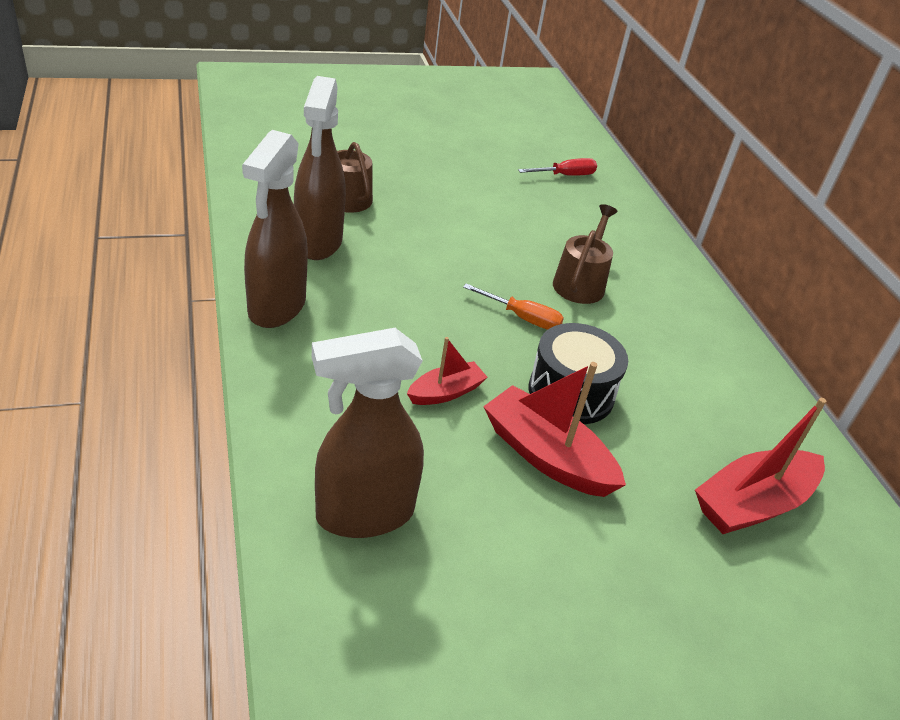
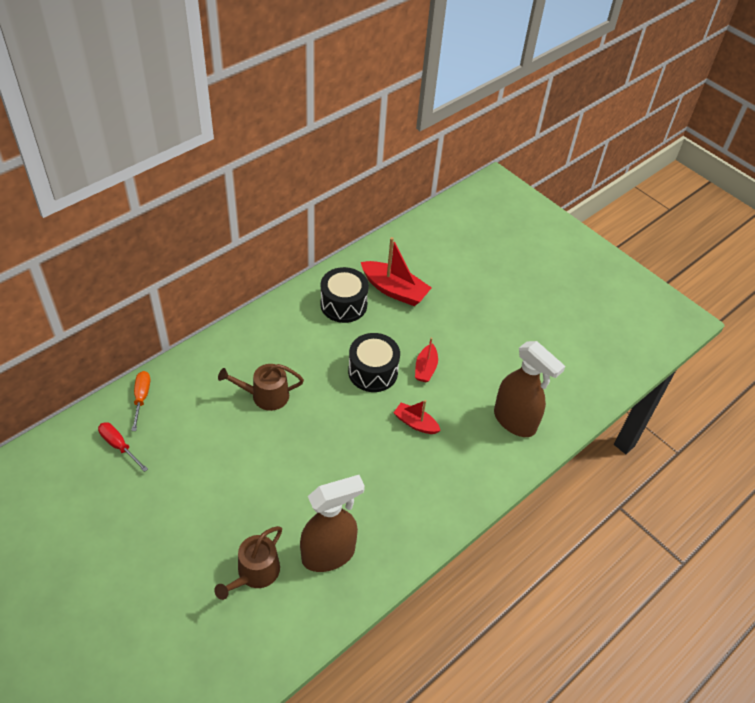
camera: 115 degrees left, 10 degrees up
brown spray bottle [242,130,308,328] -> none
orange screwdriver [463,284,564,330] -> orange screwdriver moved to [131,371,150,431]
red boat [483,362,626,497] -> red boat [415,337,438,383], size x0.58
none -> black drum [320,267,369,323]

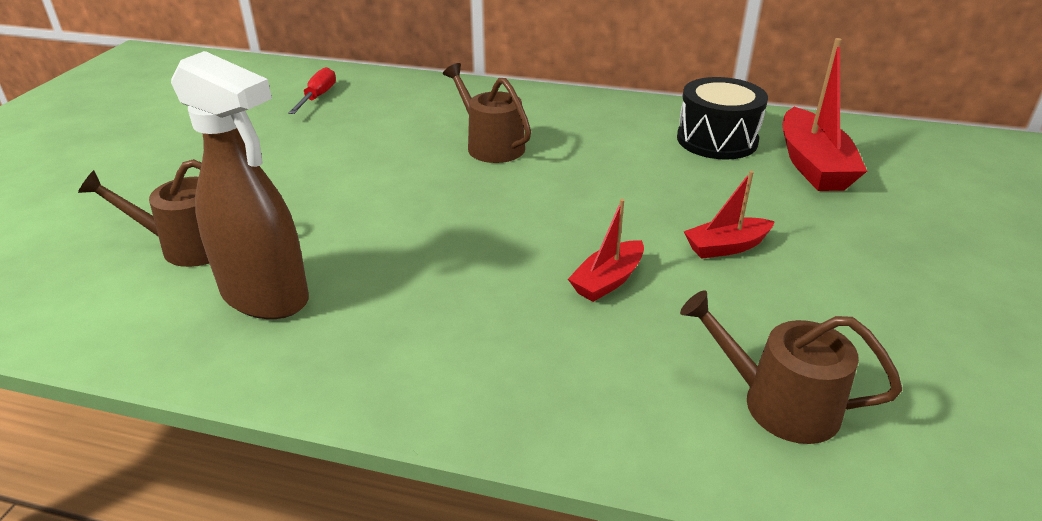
camera: 60 degrees right, 15 degrees down
orange screwdriver [131,371,150,431] -> none
black drum [348,333,400,392] -> none
red boat [393,400,441,434] -> red boat turned 135 degrees counterclockwise [568,199,644,302]
brown spray bottle [494,341,565,437] -> brown watering can [680,290,902,444]

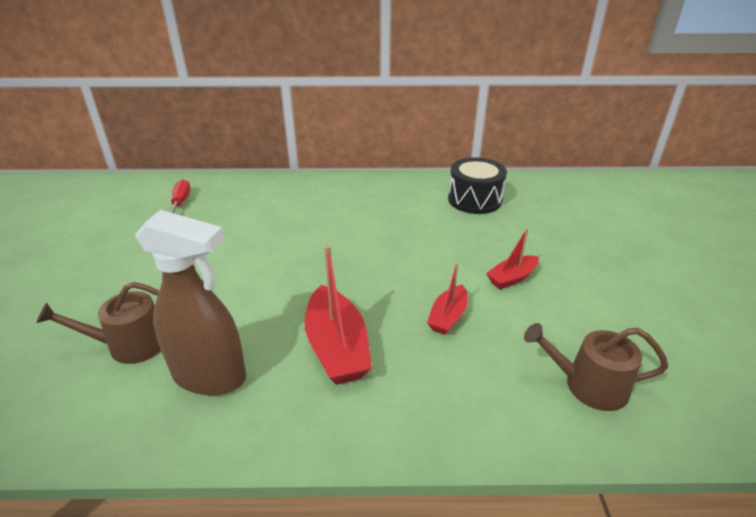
camera: 15 degrees left, 0 degrees up
brown watering can [443,63,531,163] -> none
red boat [783,38,867,191] -> red boat moved to [305,245,372,385]

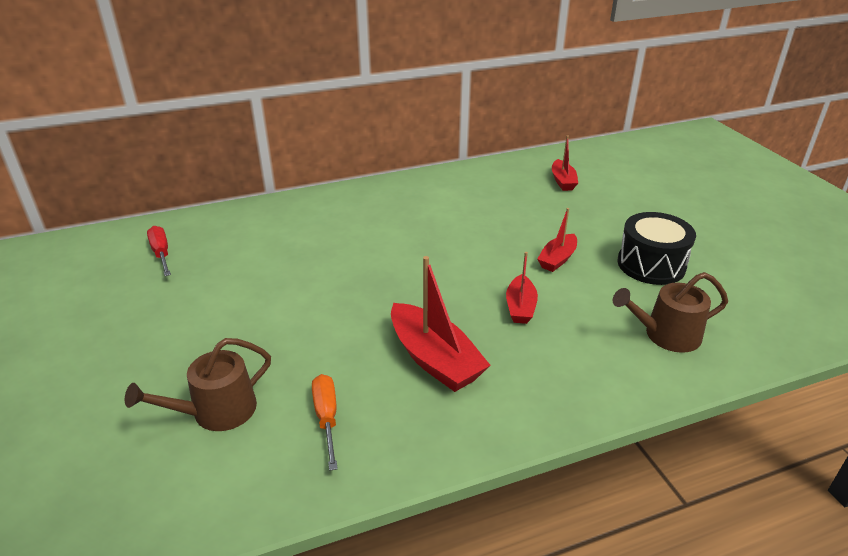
camera: 20 degrees left, 0 degrees up
brown spray bottle [135,210,246,396] -> orange screwdriver [312,374,338,471]
black drum [448,157,507,214] -> black drum moved to [617,212,696,285]
none -> red boat [552,136,578,191]

